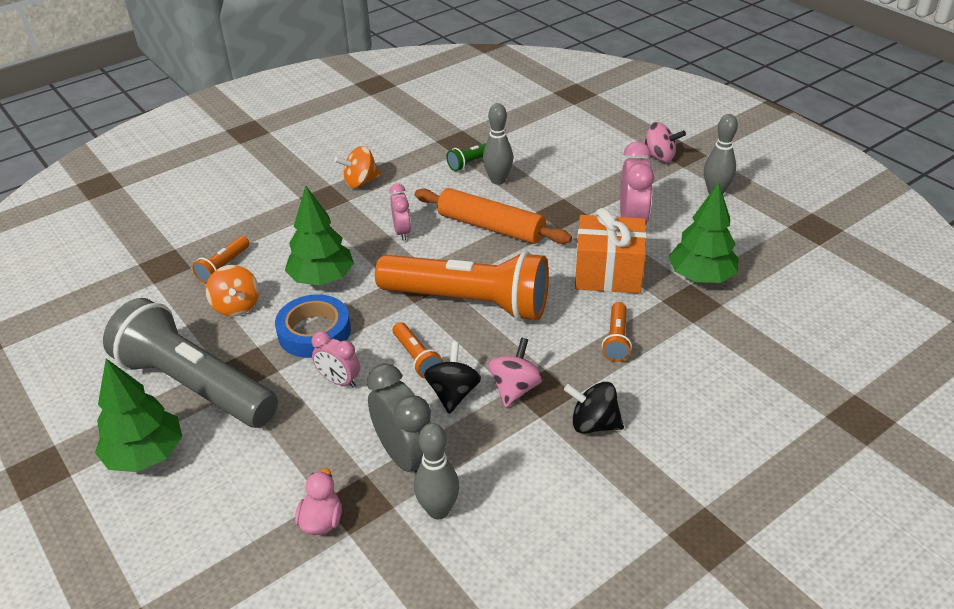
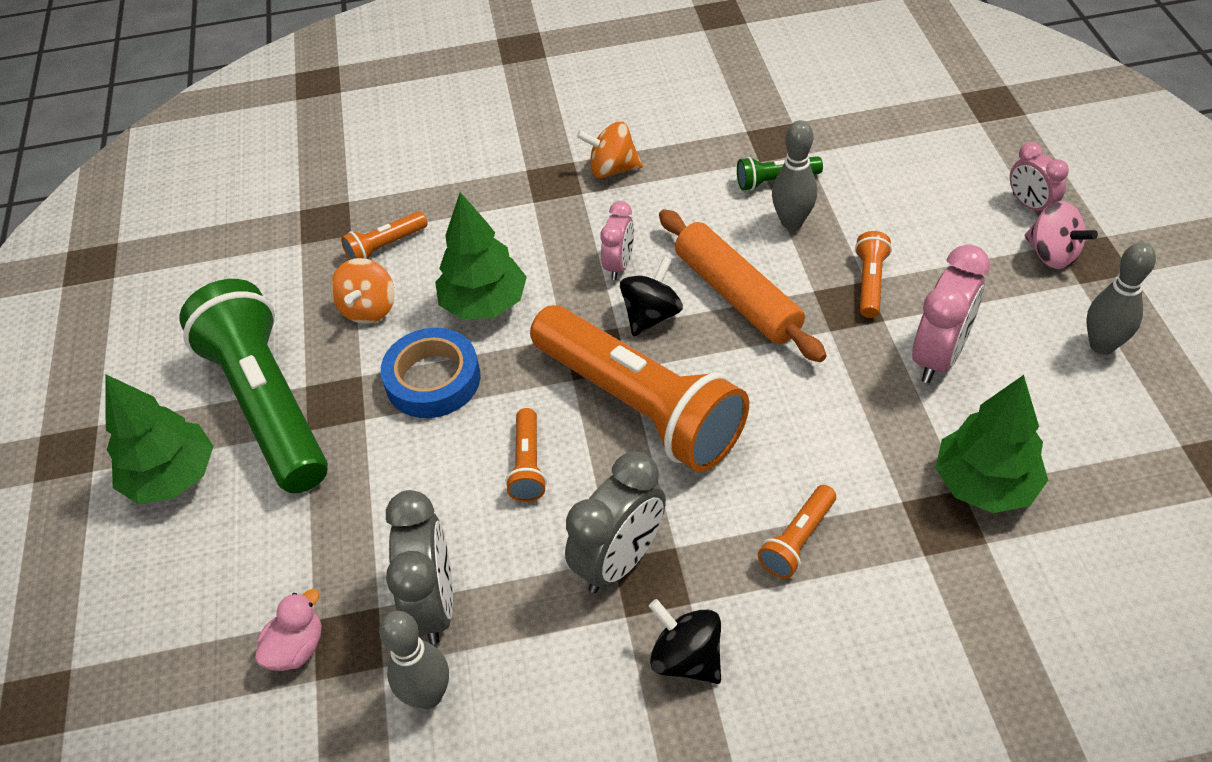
camera: 30 degrees right, 10 degrees up
grey flashlight [103,298,278,428] -> green flashlight [180,279,328,493]
pink clock [312,331,360,388] -> pink clock moved to [1010,142,1069,211]
black spinning top [424,342,481,414] -> black spinning top moved to [620,256,683,336]
pink spinning top [488,338,543,407] -> grey clock [565,452,666,593]
orange gift [575,208,647,294] -> none
none -> orange flashlight [855,231,892,318]

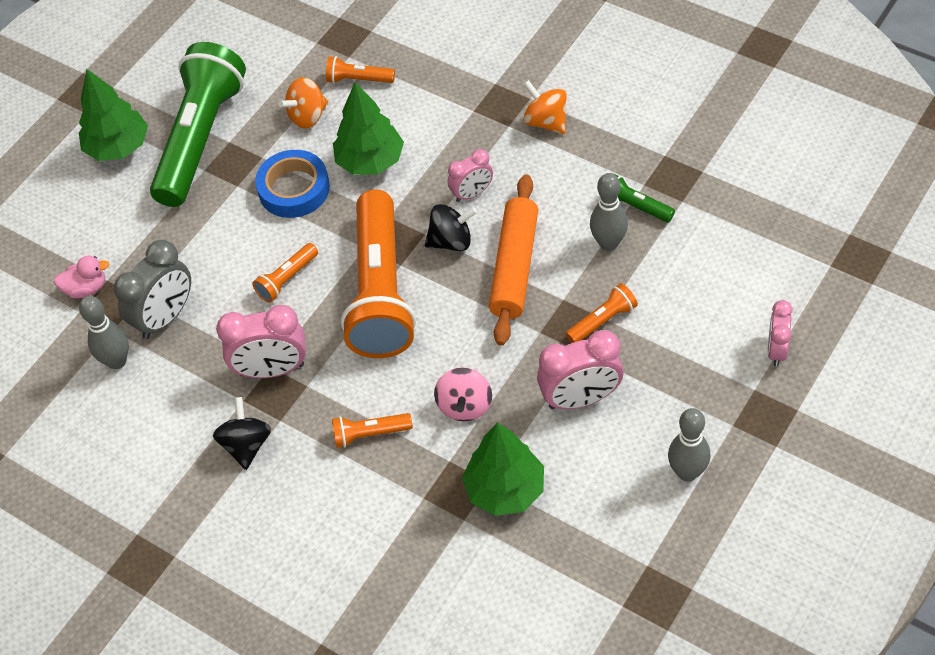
camera: 45 degrees right, 5 degrees up
grey clock [565,452,666,593] -> pink clock [216,305,306,378]
pink spinning top [1025,201,1098,269] -> pink spinning top moved to [434,368,492,421]

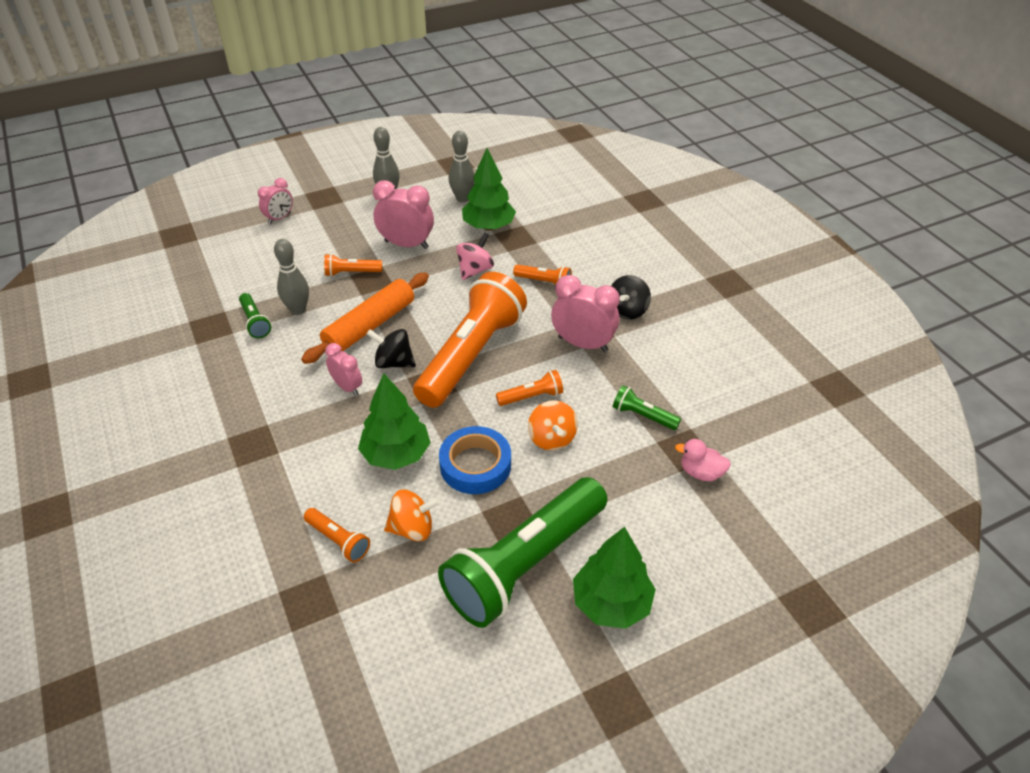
camera: 155 degrees left, 10 degrees down
grey bowling pin [79,296,129,369] -> grey bowling pin moved to [449,131,474,202]
grey clock [114,240,191,339] -> green flashlight [613,385,681,430]
pink clock [448,149,493,202] -> pink clock turned 45 degrees clockwise [325,343,362,396]
orange spinning top [523,80,567,134] -> orange spinning top moved to [528,400,578,451]

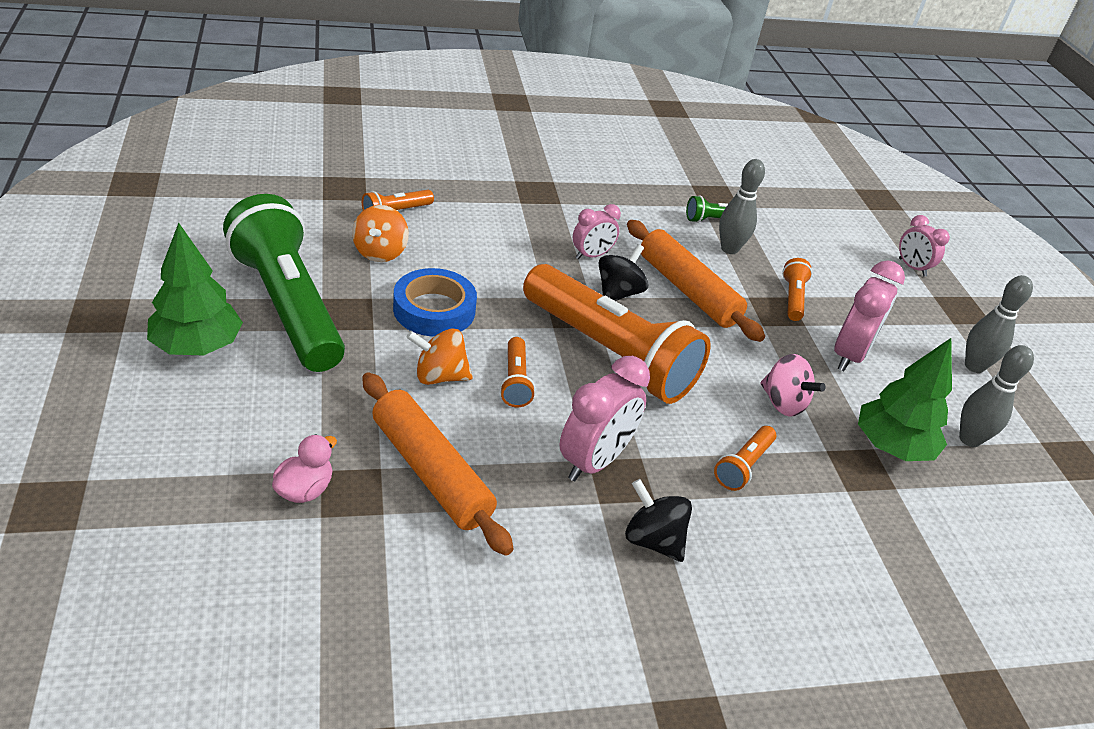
camera: 100 degrees right, 5 degrees down
green tree [358,373,431,470] -> none
green flashlight [613,385,681,430] -> orange rolling pin [362,372,514,556]

